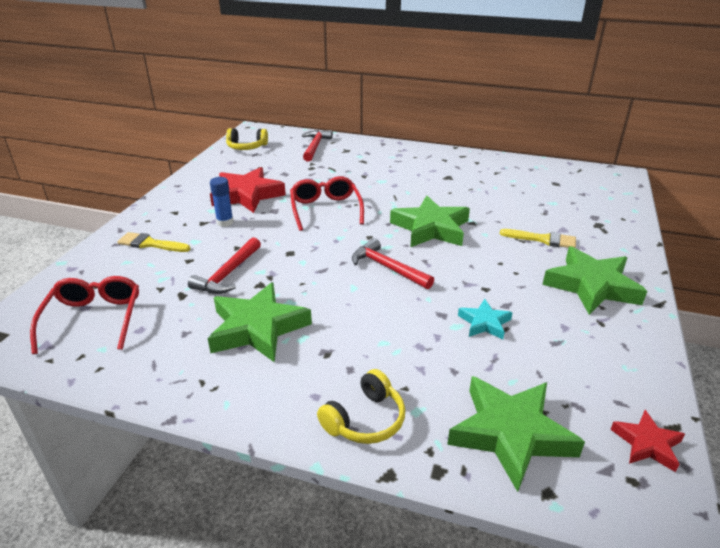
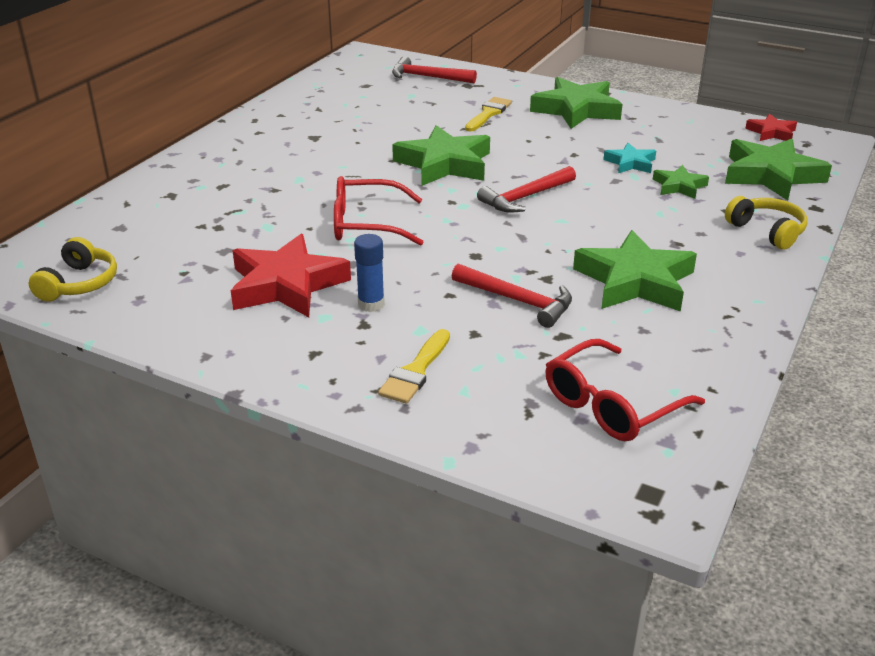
camera: 80 degrees left, 0 degrees up
red glasses [30,276,139,354] -> red glasses turned 45 degrees counterclockwise [545,339,705,441]
red hammer [302,130,333,161] -> red hammer moved to [392,56,477,83]
none -> green star [653,165,709,199]

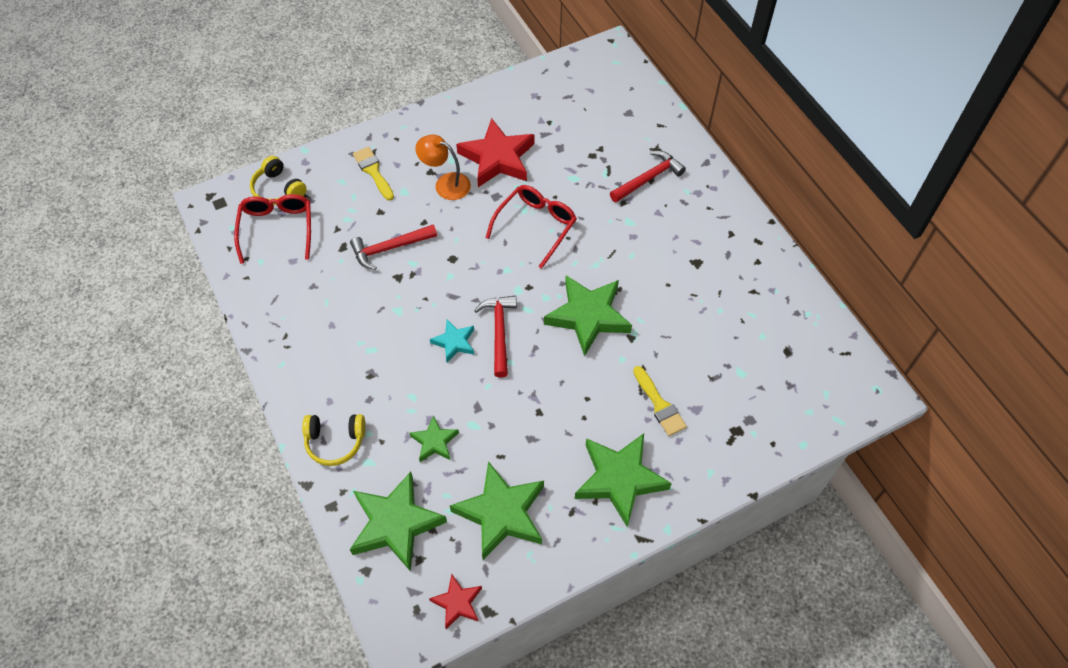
camera: 125 degrees right, 25 degrees up
yellow headphones [29,237,117,302] -> yellow headphones moved to [250,156,307,205]
blue glue stick [354,234,385,312] -> orange lamp [415,134,471,200]
red hammer [392,56,477,83] -> red hammer moved to [610,151,686,203]
green star [573,230,697,312] -> green star moved to [450,461,544,560]
turquoise star [603,143,656,173] -> turquoise star moved to [430,319,474,362]

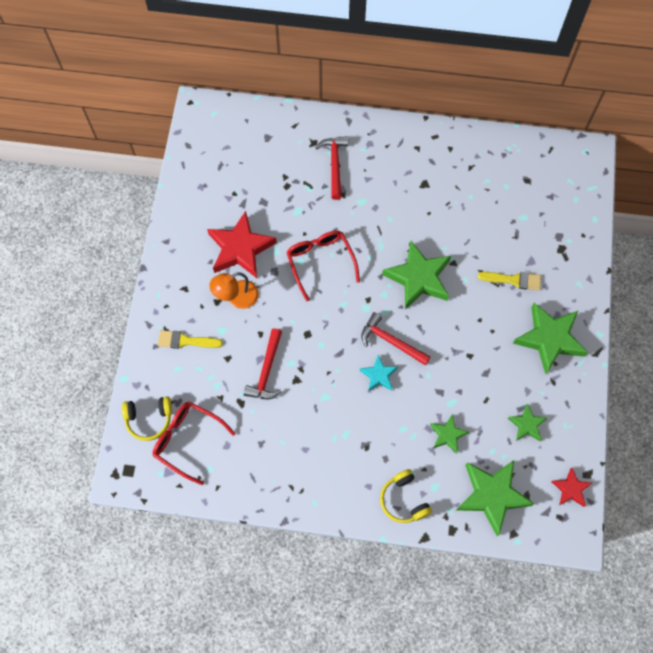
camera: 55 degrees left, 10 degrees up
yellow headphones [302,414,366,466] -> yellow headphones turned 120 degrees clockwise [380,469,432,523]
green star [450,461,544,560] -> green star [508,404,547,441], size x0.52

